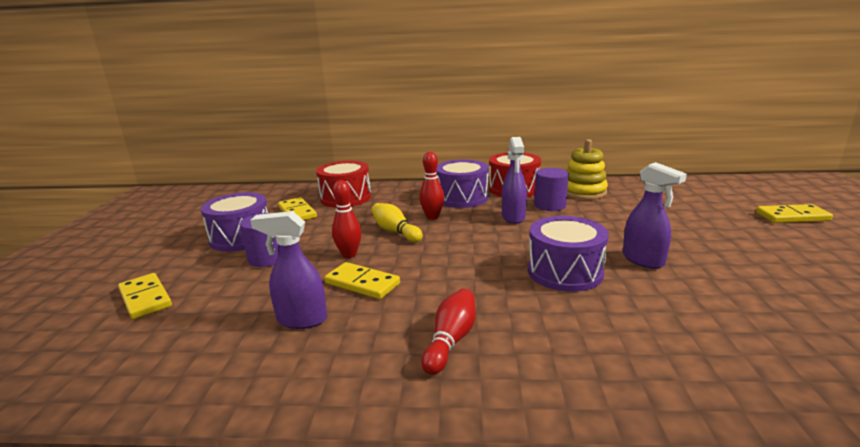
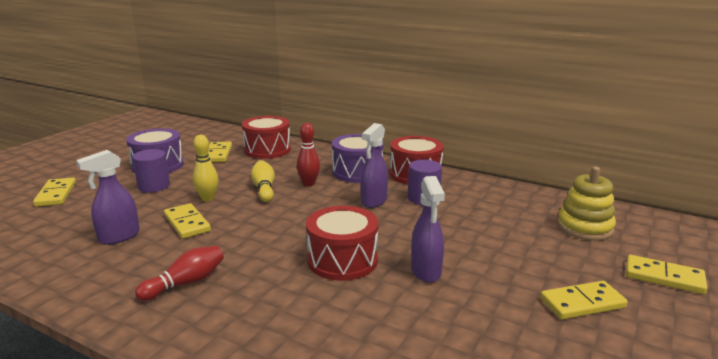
camera: 25 degrees right, 0 degrees up
purple spray bottle [250,211,327,329] -> purple spray bottle turned 75 degrees counterclockwise [76,150,140,245]
red bowling pin [332,180,362,258] -> yellow bowling pin [193,135,219,201]
purple drum [528,216,609,292] -> red drum [306,206,378,281]
yellow stacking toy [566,139,608,200] -> yellow stacking toy moved to [557,167,616,240]
none -> yellow domino [540,281,628,319]

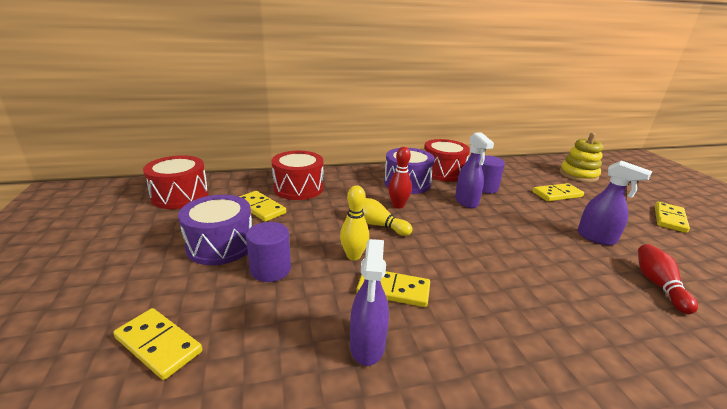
camera: 45 degrees left, 5 degrees up
red bowling pin [135,245,224,301] -> red bowling pin moved to [638,244,698,314]
red drum [306,206,378,281] -> red drum moved to [143,155,209,209]
yellow domino [626,255,708,294] -> yellow domino moved to [533,183,584,201]

